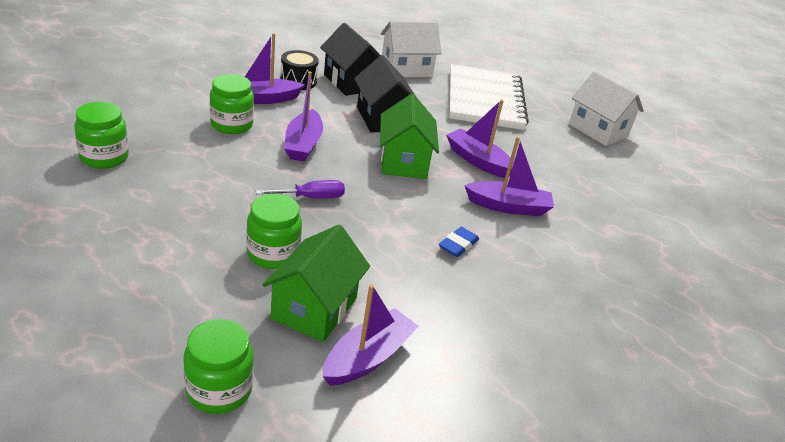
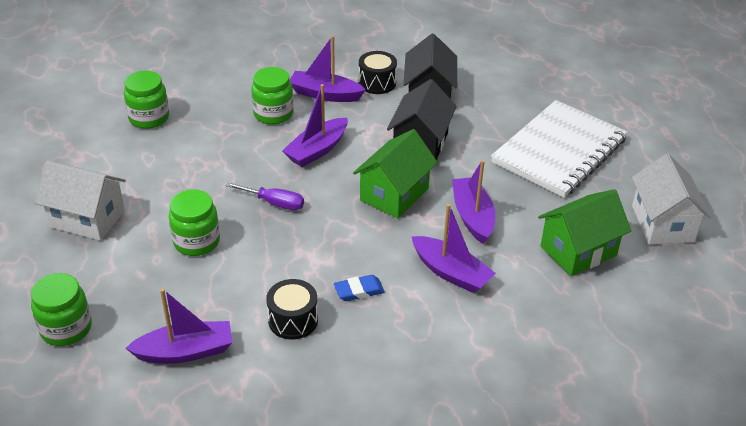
camera: 40 degrees right, 5 degrees up
green house [262,225,370,342] -> green house moved to [538,189,631,276]
white house [381,21,441,77] -> white house moved to [35,161,126,241]
none -> black drum [266,279,318,340]

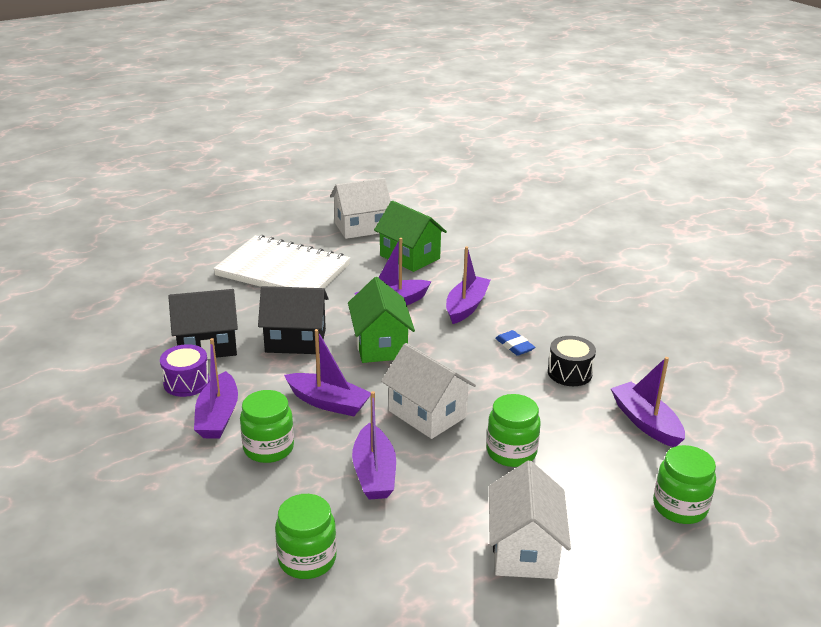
camera: 105 degrees left, 10 degrees down
purple screwdriver [225,182,304,210] -> white house [381,343,476,439]
green house [353,129,438,218] -> green house turned 60 degrees clockwise [348,277,415,363]
black drum [359,51,397,94] -> purple drum [160,344,210,397]
none -> purple boat [352,391,396,500]

